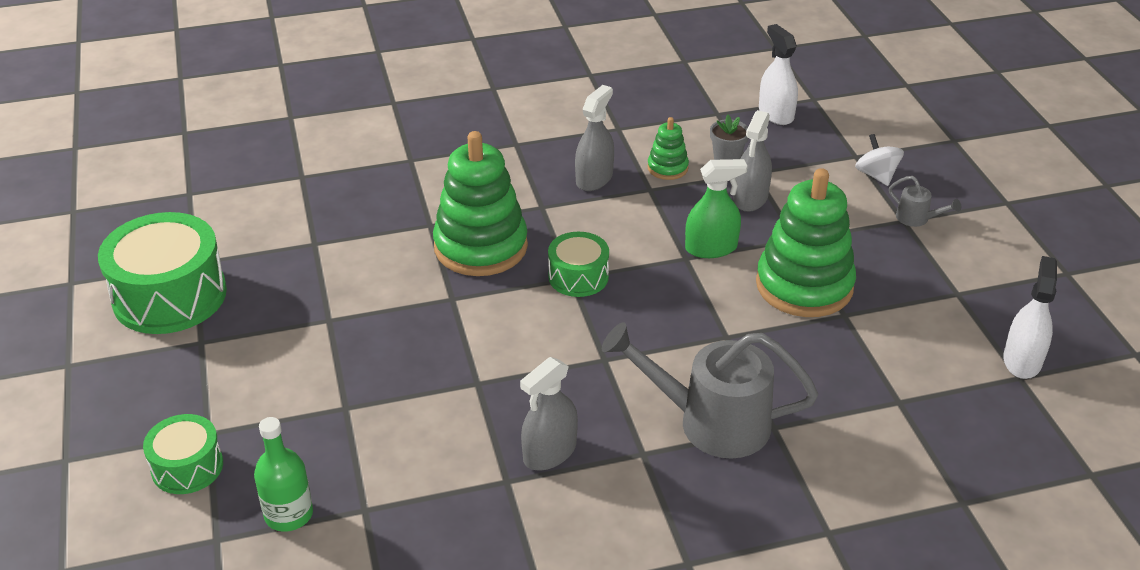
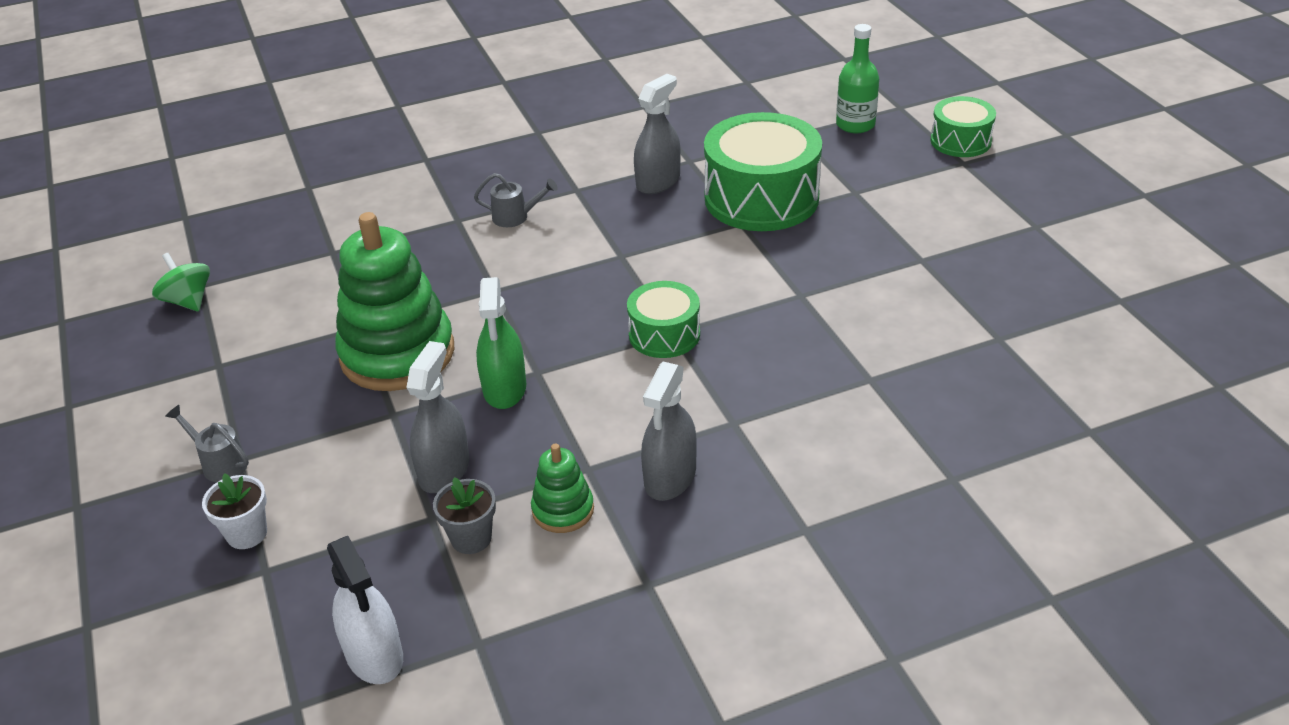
camera: 175 degrees right, 0 degrees up
green drum [98,212,227,334] -> green drum moved to [704,112,822,231]
green stacking toy [433,131,528,276] -> none
grey watering can [602,322,818,458] -> grey watering can [474,173,558,227], size x0.43
green spray bottle [685,159,747,258] -> green spray bottle turned 75 degrees counterclockwise [476,277,526,409]
white spinning top [855,134,904,186] -> white flower pot [202,473,267,549]
white spray bottle [1003,256,1057,379] -> green spinning top [152,253,210,311]

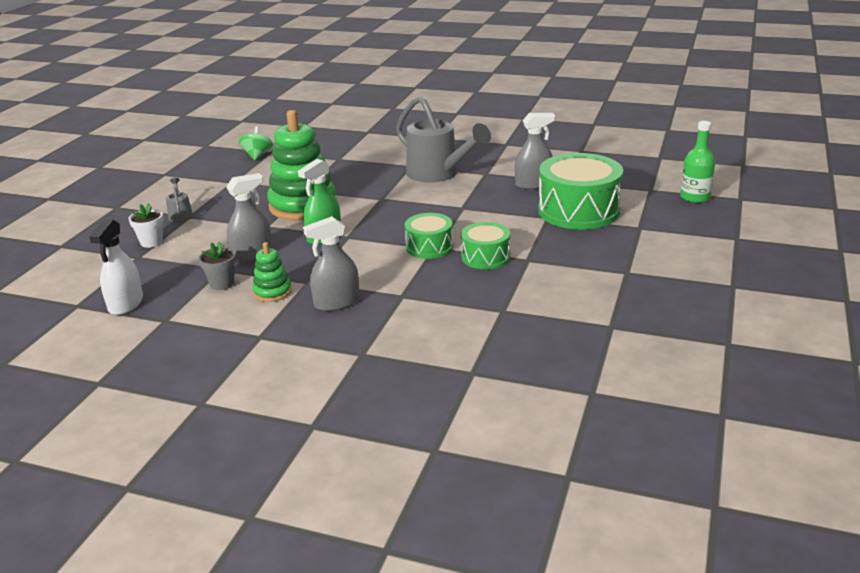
camera: 40 degrees right, 10 degrees down
grey watering can [474,173,558,227] -> grey watering can [396,96,491,183], size x2.32
green drum [930,96,996,157] -> green drum moved to [461,222,510,269]

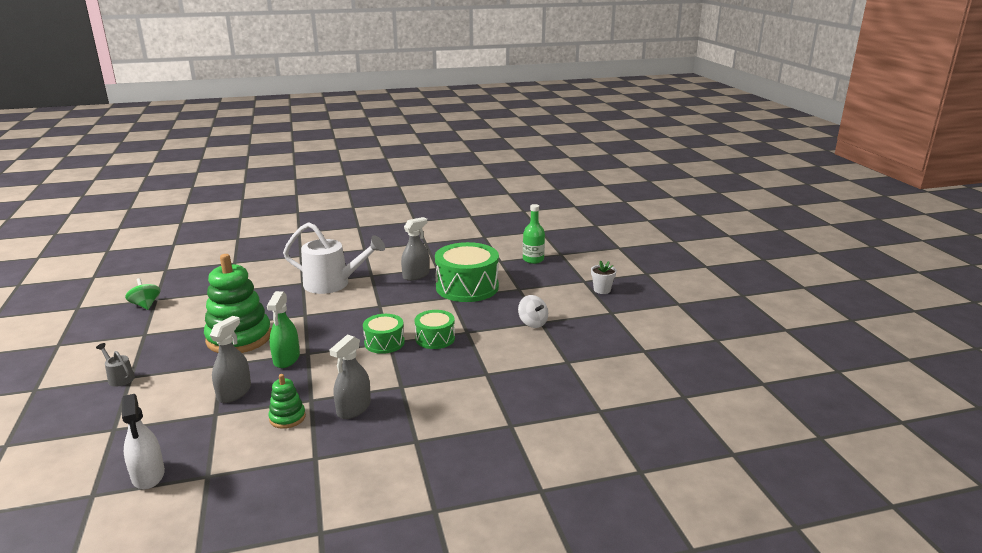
camera: 35 degrees left, 5 degrees down
white flower pot [129,203,164,248] -> white flower pot moved to [591,260,617,294]
grey flower pot [198,241,236,290] -> none
grey watering can [396,96,491,183] -> white watering can [283,222,385,294]
none -> white spinning top [518,295,548,328]

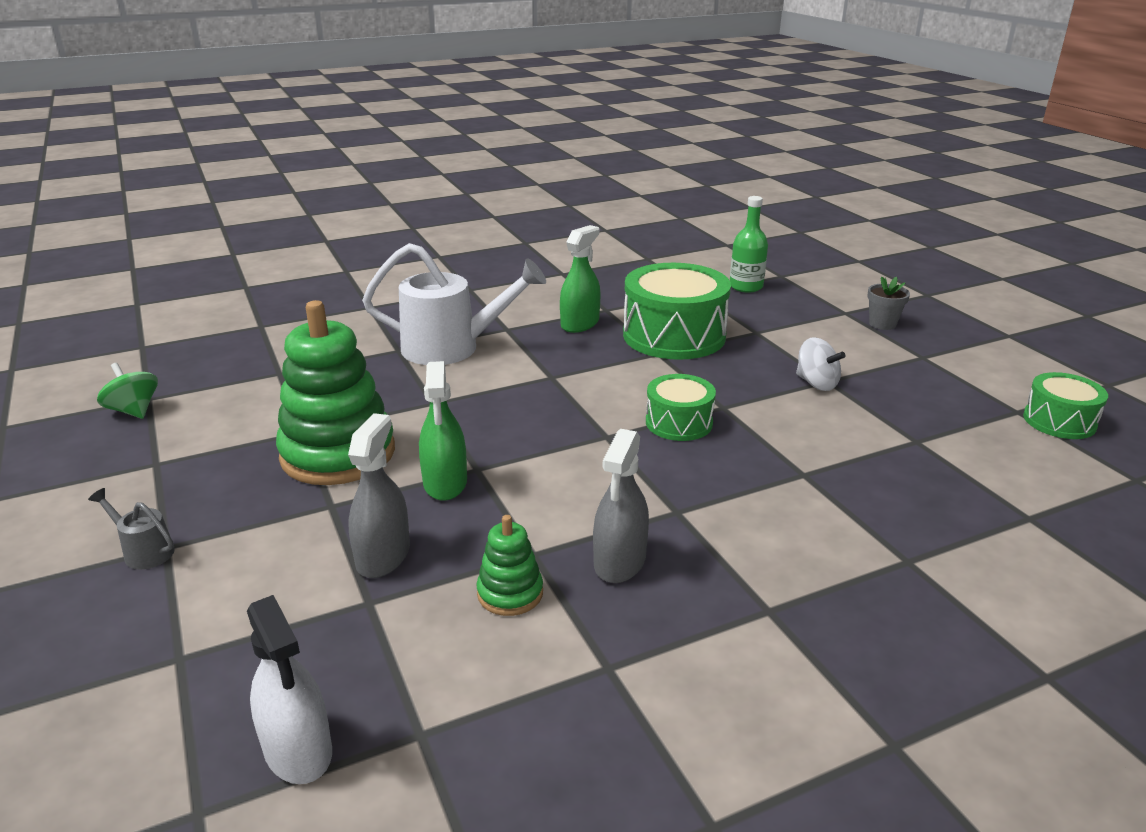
camera: 10 degrees left, 5 degrees up
green drum [363,314,405,354] -> green drum moved to [1023,372,1108,439]
grey spray bottle [401,217,429,281] -> green spray bottle [560,225,600,333]
white flower pot [591,260,617,294] -> grey flower pot [867,277,910,330]

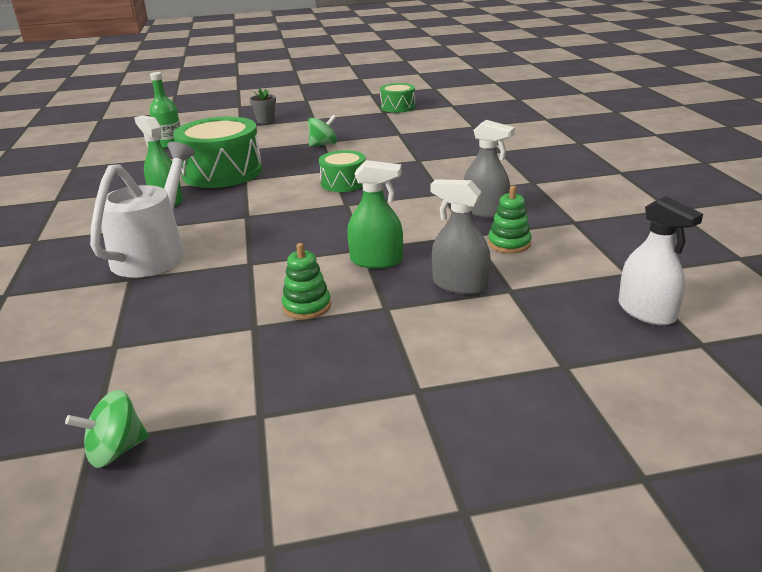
camera: 75 degrees left, 0 degrees up
grey watering can [88,488,175,569] -> none
white spray bottle [247,595,332,784] -> white spray bottle turned 75 degrees clockwise [619,196,703,325]
green stacking toy [276,300,395,485] -> green stacking toy [281,243,331,320], size x0.47
white spinning top [796,338,846,391] -> green spinning top [308,115,337,147]

